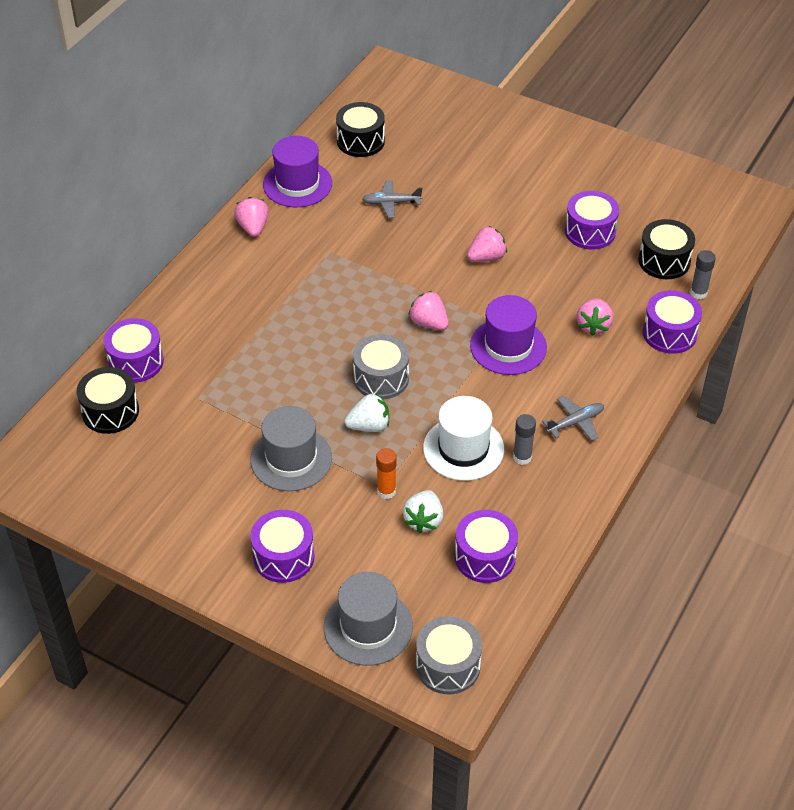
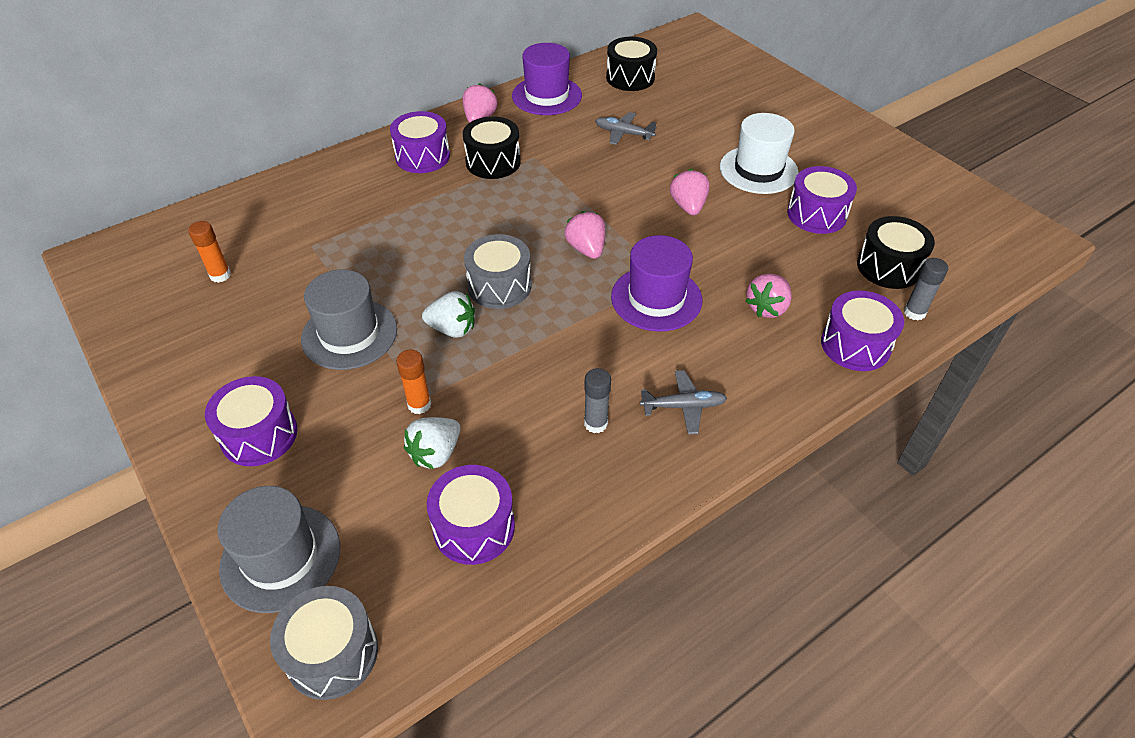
camera: 25 degrees right, 0 degrees up
black drum [77,367,139,434] -> black drum moved to [463,116,521,179]
purple drum [103,318,164,383] -> purple drum moved to [390,111,450,173]
white hat [423,396,504,481] -> white hat moved to [720,113,799,194]
pink strawberry [467,226,507,262] -> pink strawberry turned 90 degrees counterclockwise [670,169,710,215]
none -> orange glue stick [188,221,231,283]

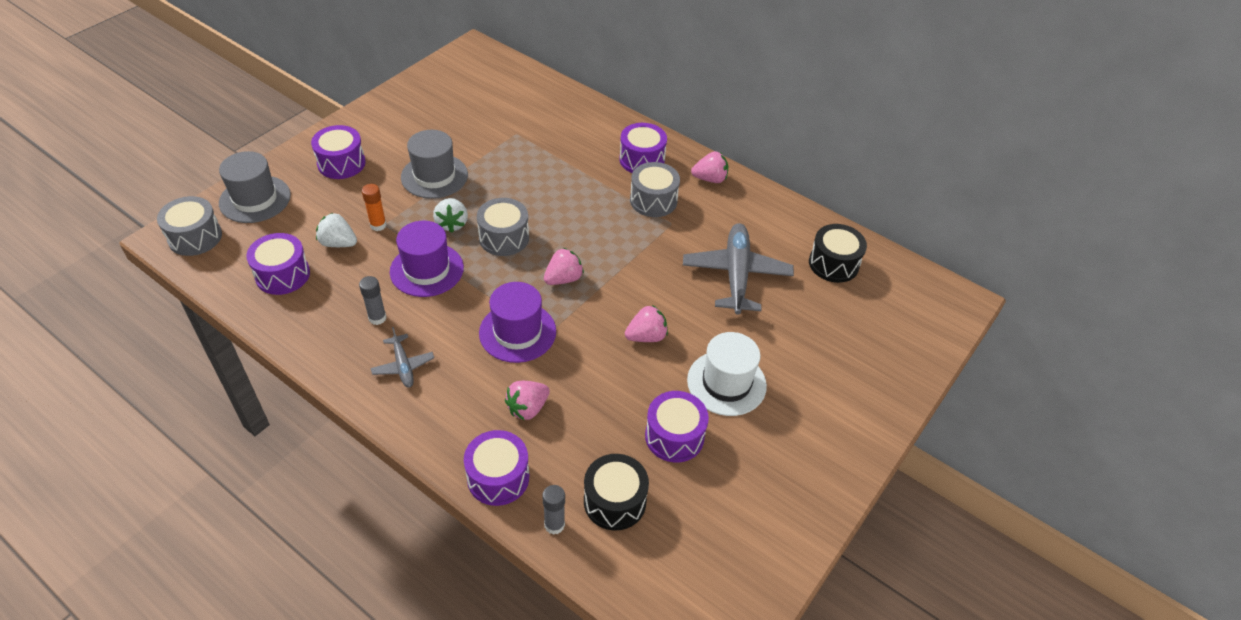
camera: 70 degrees right, 0 degrees up
orange glue stick [188,221,231,283] -> none
black drum [463,116,521,179] -> grey drum [630,162,680,217]
purple hat [512,43,582,115] -> purple hat moved to [390,221,464,297]
grey plane [595,112,657,145] -> grey plane [683,223,794,315], size x1.96
pink strawberry [745,274,792,318] -> pink strawberry turned 60 degrees counterclockwise [505,381,550,421]

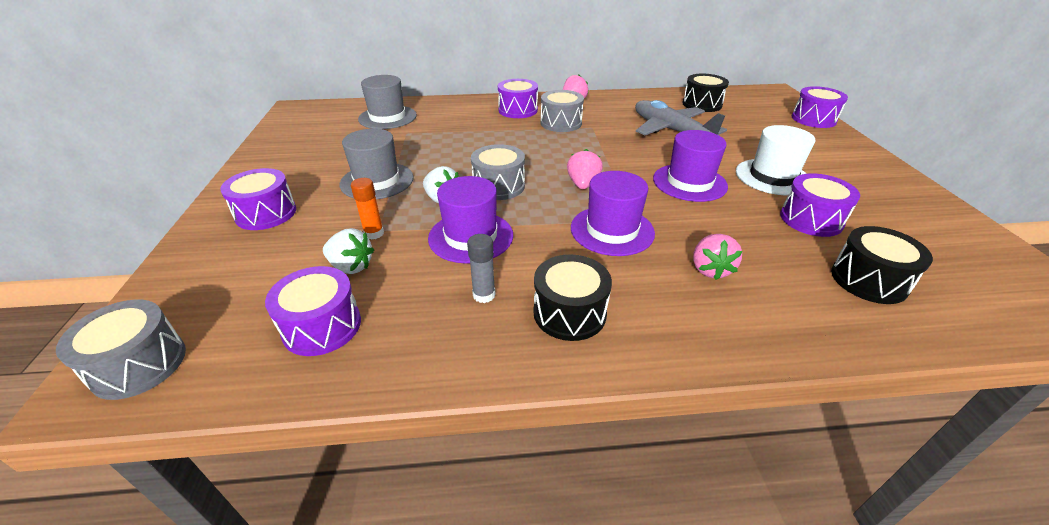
camera: 40 degrees left, 10 degrees down
grey hat [219,151,291,223] -> grey hat moved to [358,75,417,129]
white strawberry [316,213,357,247] -> white strawberry turned 135 degrees counterclockwise [323,228,374,274]
grey plane [371,327,434,388] -> black drum [533,254,612,341]
purple drum [464,430,529,506] -> purple drum moved to [792,86,848,128]
grey glue stick [542,485,565,535] -> none
pink strawberry [625,305,668,342] -> purple hat [653,130,728,202]

